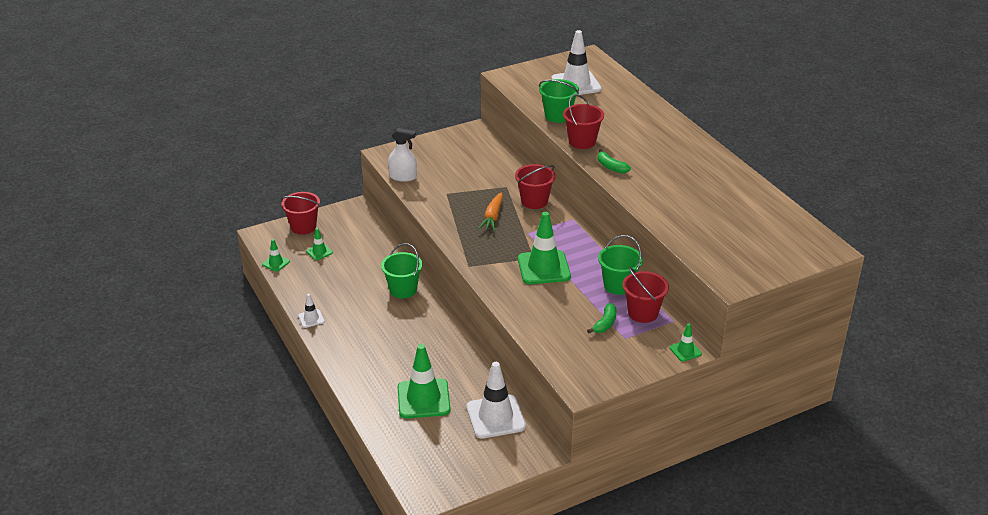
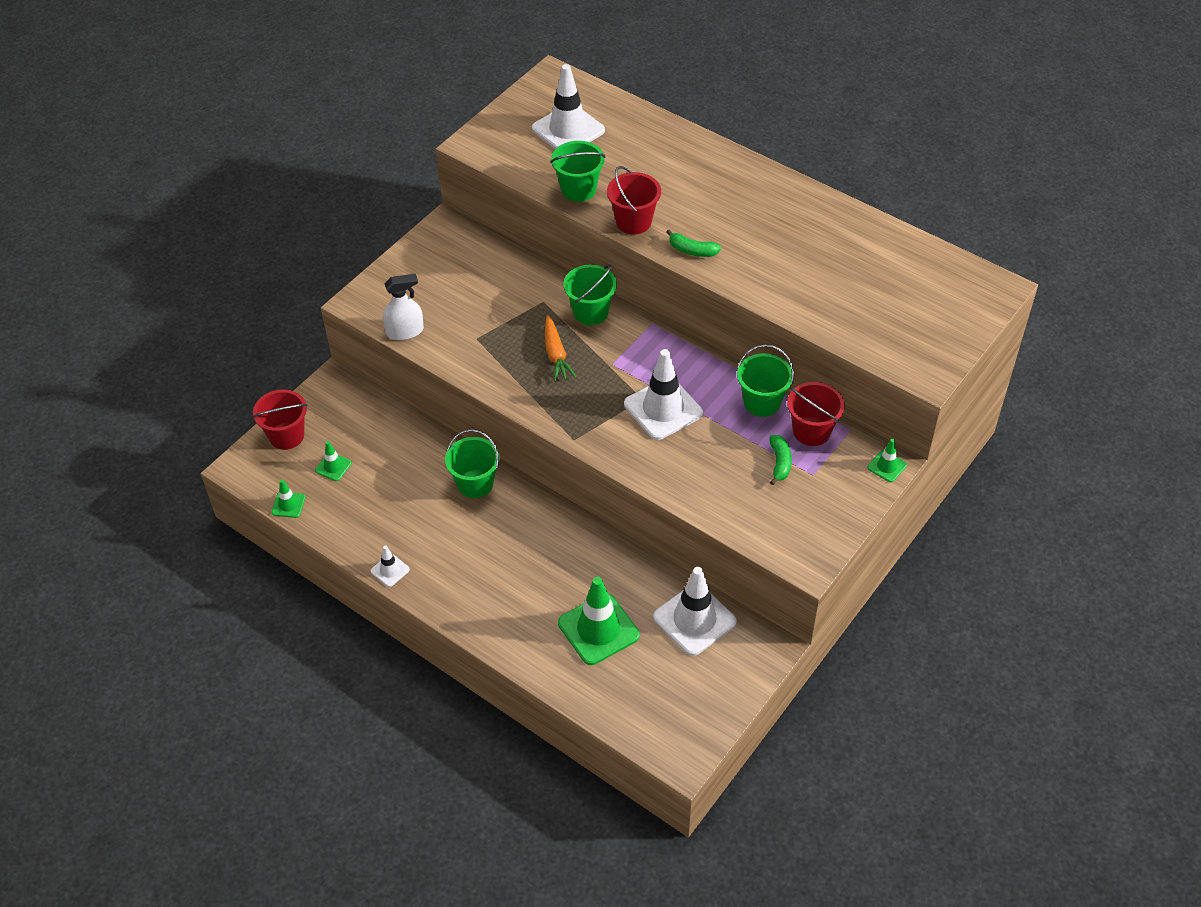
camera: 25 degrees left, 15 degrees up
red bucket [515,164,556,209] -> green bucket [563,265,617,325]
green traffic cone [518,212,571,284] -> white traffic cone [624,349,703,440]

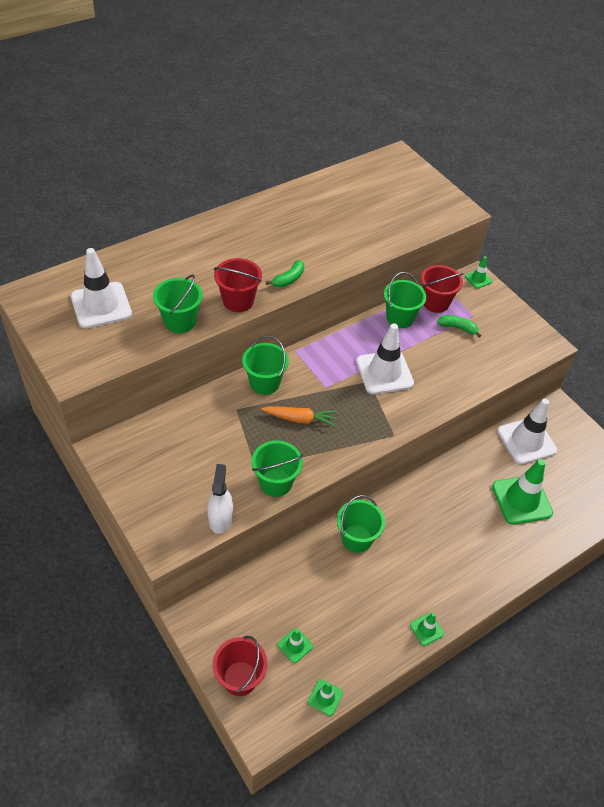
camera: 75 degrees left, 0 degrees up
white traffic cone [371,545,410,587] -> green traffic cone [410,613,444,646]
none -> green bucket [251,440,303,497]

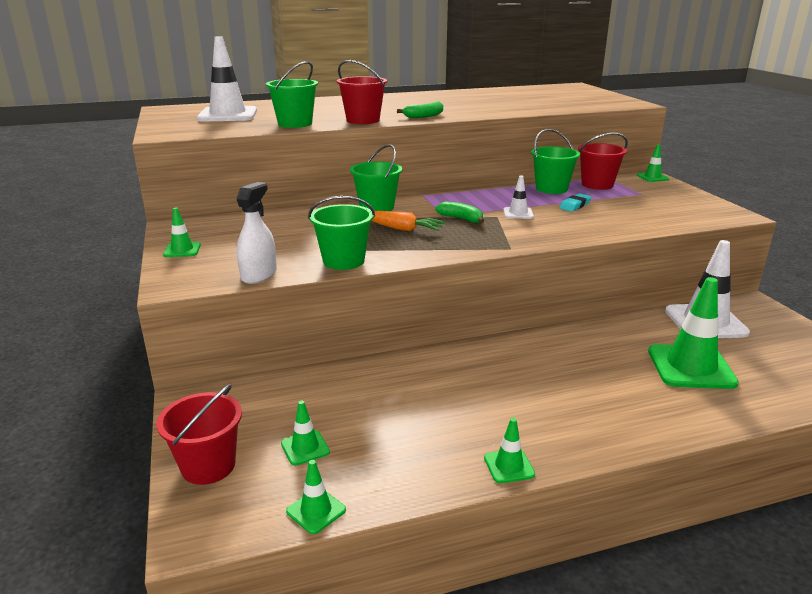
camera: 20 degrees right, 25 degrees down
green bucket [337,495,385,553] -> none
white traffic cone [356,323,414,394] -> white traffic cone [503,176,534,219], size x0.48
green banana [437,315,481,337] -> green banana moved to [435,202,484,223]
none -> green traffic cone [163,208,201,257]
none -> turquoise eraser [559,193,591,212]

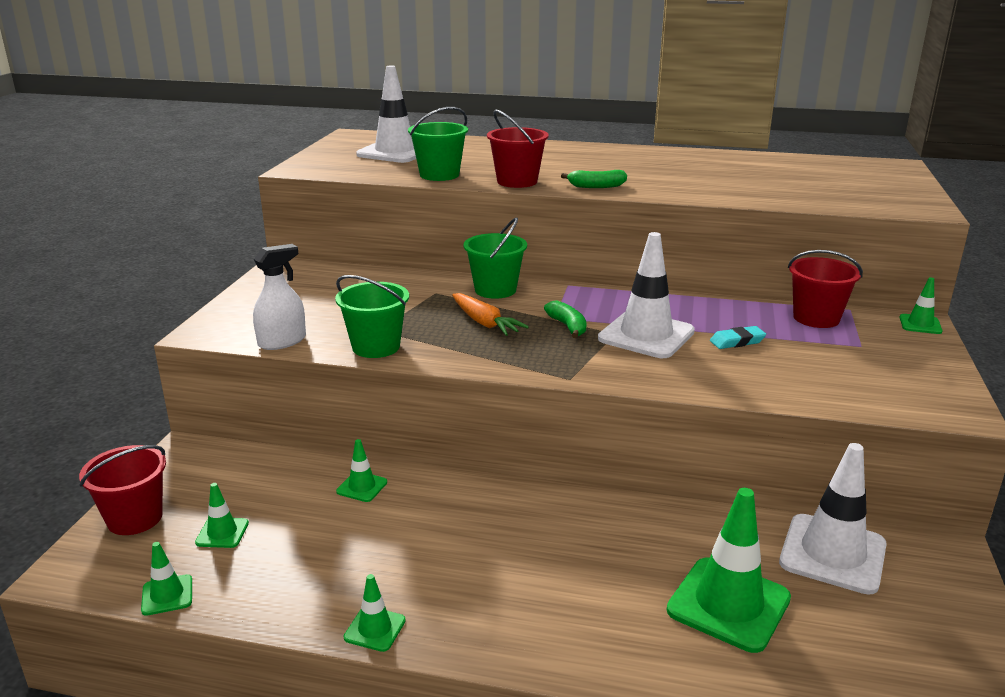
camera: 30 degrees right, 0 degrees up
green traffic cone [163,208,201,257] -> green traffic cone moved to [336,439,387,502]
white traffic cone [503,176,534,219] -> white traffic cone [598,232,695,358], size x2.09
green bucket [531,129,580,194] -> none

